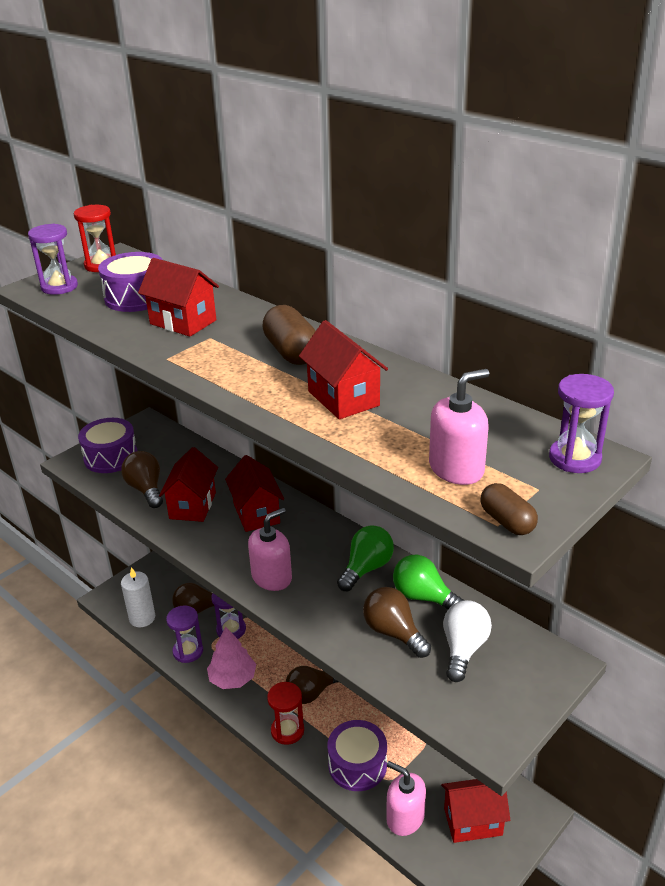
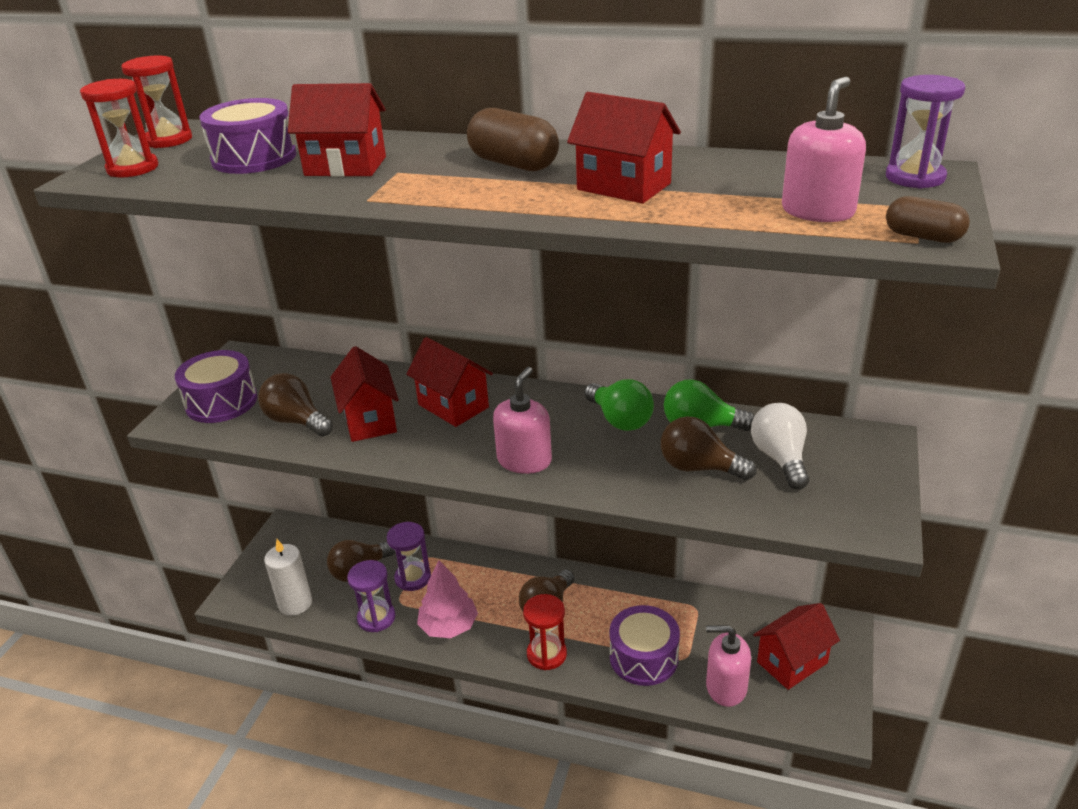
camera: 25 degrees left, 0 degrees up
purple hourglass [28,223,78,295] -> red hourglass [80,79,158,178]
green light bulb [337,526,394,591] -> green light bulb turned 135 degrees clockwise [584,379,654,431]

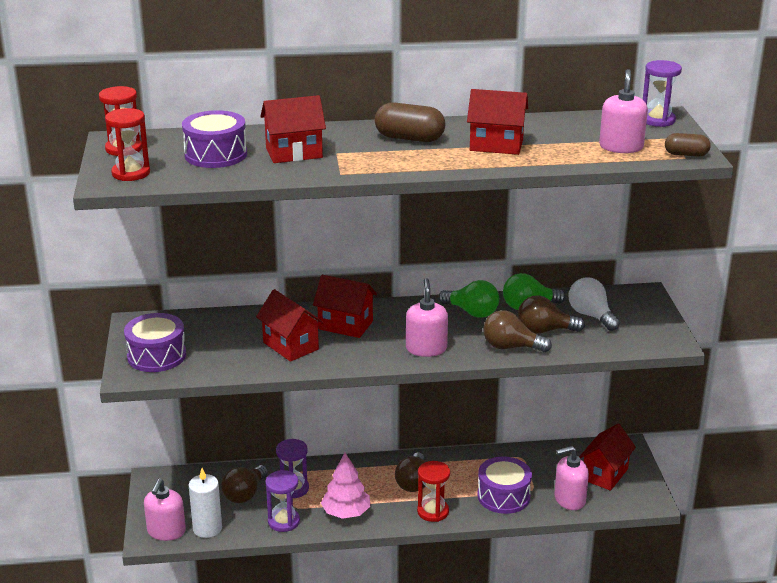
camera: 25 degrees left, 5 degrees down
brown light bulb [258,373,333,437] -> brown light bulb moved to [483,310,552,352]
none -> pink soap dispenser [144,478,186,541]

